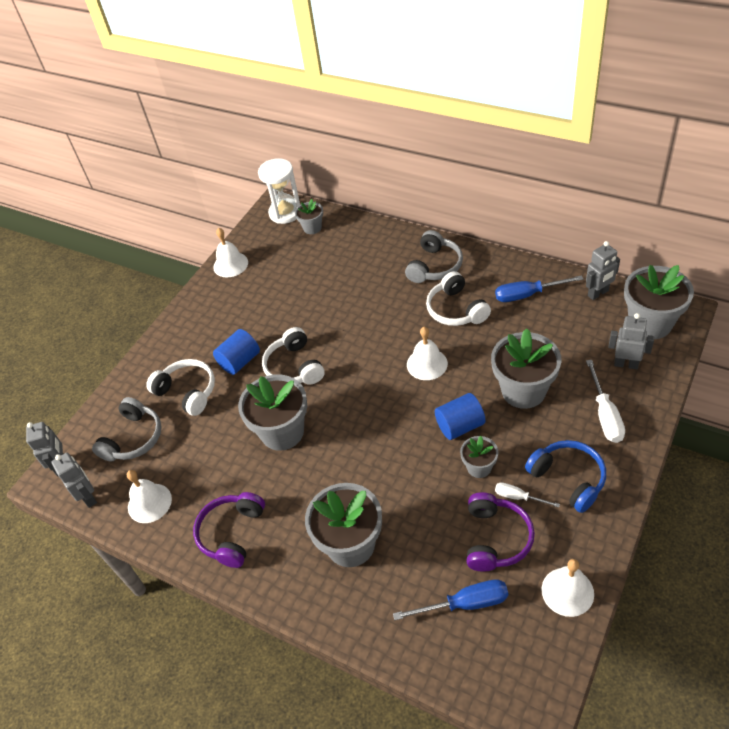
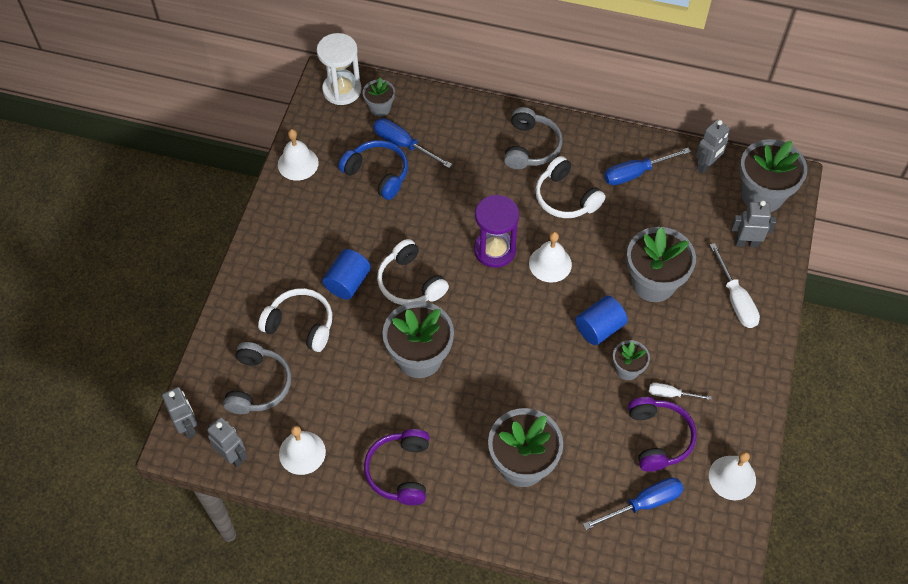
camera: 20 degrees left, 10 degrees up
blue headphones [525,440,606,513] -> blue headphones moved to [339,140,408,200]
none -> blue screwdriver [373,118,452,168]
none -> purple hourglass [474,195,519,268]

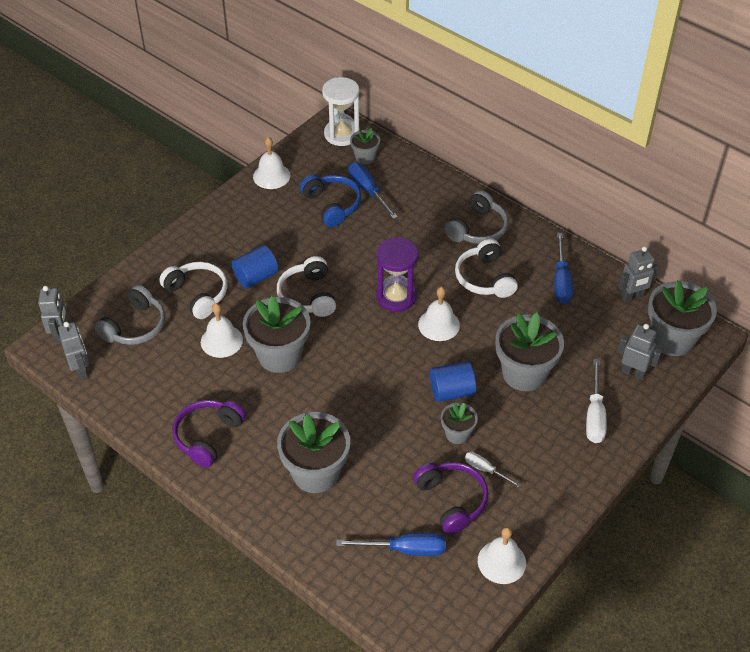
camera: 25 degrees right, 10 degrees down
white bell [279,426,326,475] -> white bell moved to [201,303,243,358]
blue screwdriver [604,148,691,185] -> blue screwdriver turned 90 degrees counterclockwise [554,233,573,304]
purple headphones [628,397,697,472] -> purple headphones turned 45 degrees counterclockwise [413,462,489,535]

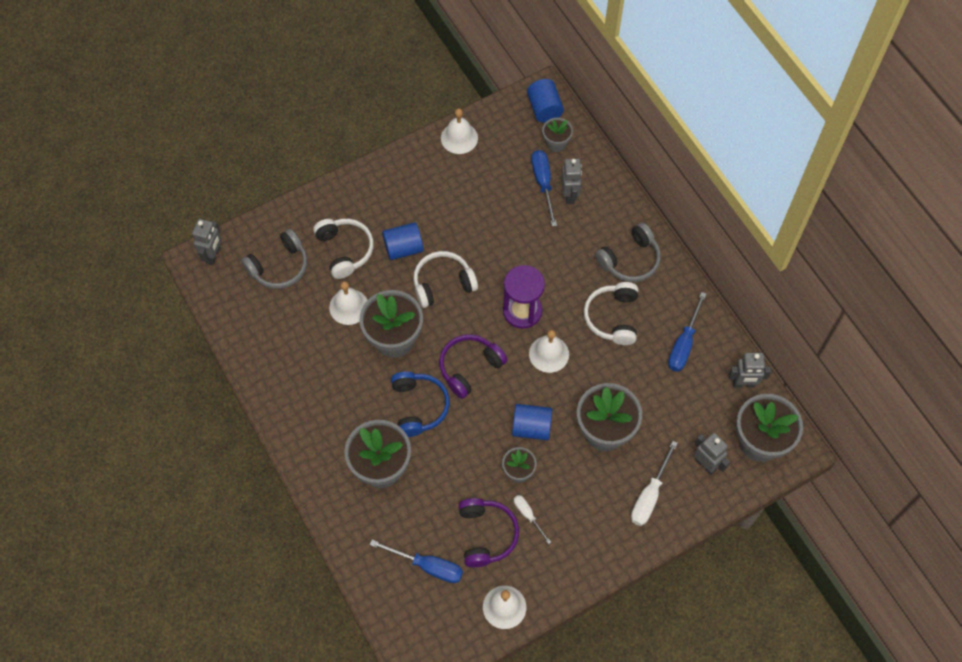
camera: 20 degrees right, 15 degrees up
grey robot [58,322,89,381] -> grey robot moved to [561,159,582,204]
purple headphones [172,400,246,468] -> purple headphones moved to [439,334,507,399]
white headphones [277,256,336,317] -> white headphones turned 60 degrees clockwise [413,251,478,308]
blue headphones [300,175,361,227] -> blue headphones moved to [391,371,450,437]
white hourglass [322,77,360,146] -> blue cylinder [527,79,564,123]

